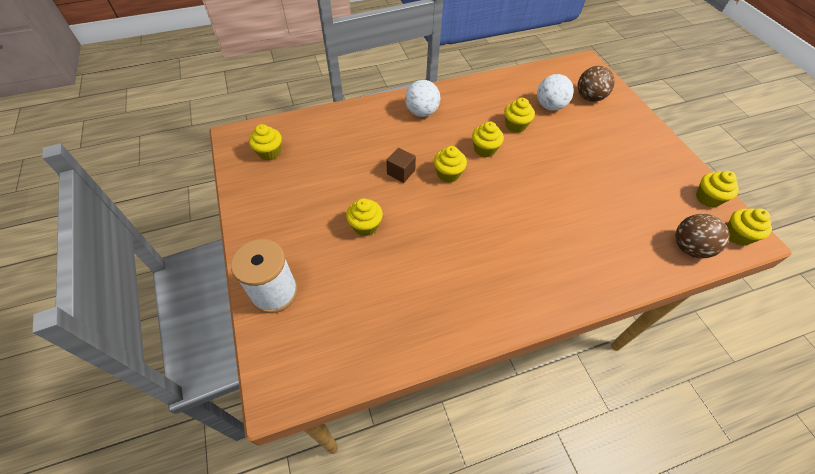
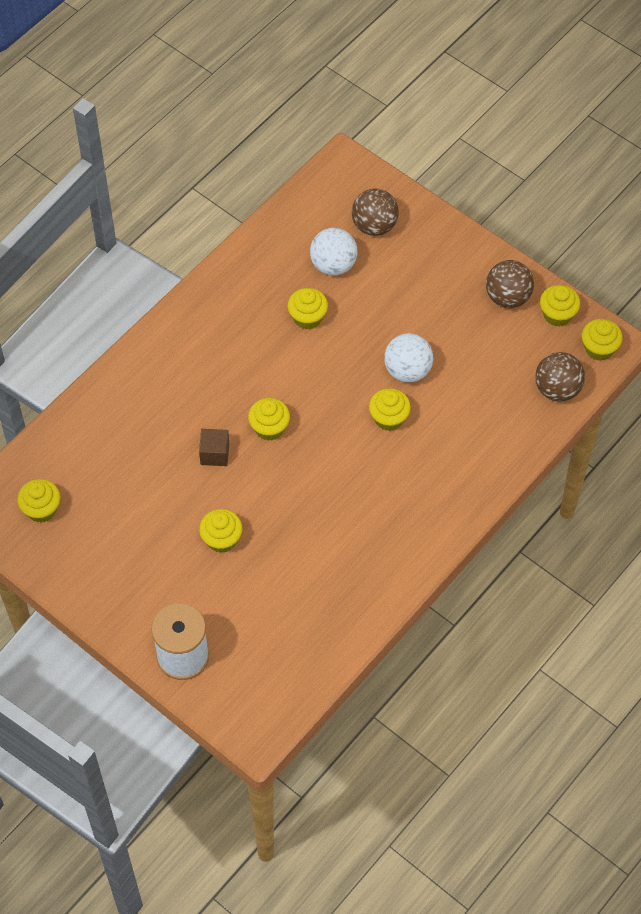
camera: 30 degrees left, 5 degrees up
white ball [405,80,440,117] -> white ball moved to [384,333,434,383]
yellow cupcake [472,121,504,157] -> yellow cupcake moved to [369,388,411,431]
none -> brown ball [486,260,534,308]

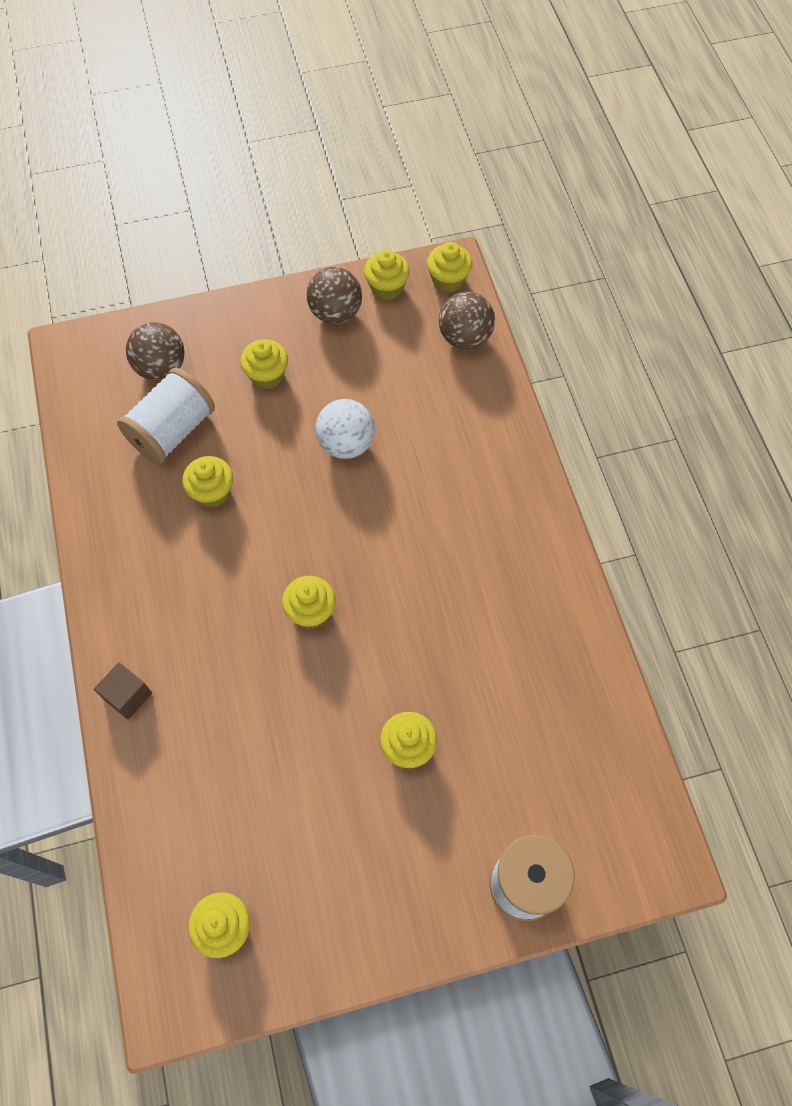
camera: 55 degrees left, 5 degrees up
brown cube [199,429,229,466] -> brown cube moved to [94,663,152,719]
white ball [310,228,357,276] -> white spool [117,368,215,464]
yellow cupcake [369,388,411,431] -> yellow cupcake moved to [240,339,288,389]

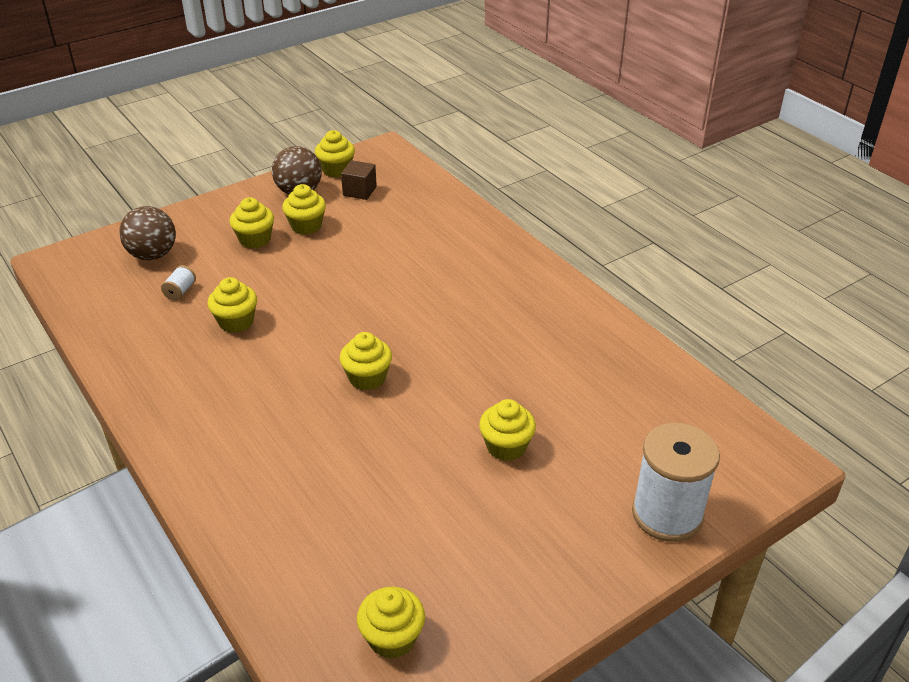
camera: 20 degrees left, 25 degrees down
brown cube [94,663,152,719] -> brown cube moved to [341,160,377,200]
white spool [117,368,215,464] -> white spool [161,265,196,301], size x0.40
white ball [315,399,375,459] -> none
yellow cupcake [427,242,472,293] -> yellow cupcake moved to [282,184,326,235]
brown ball [439,292,495,349] -> none

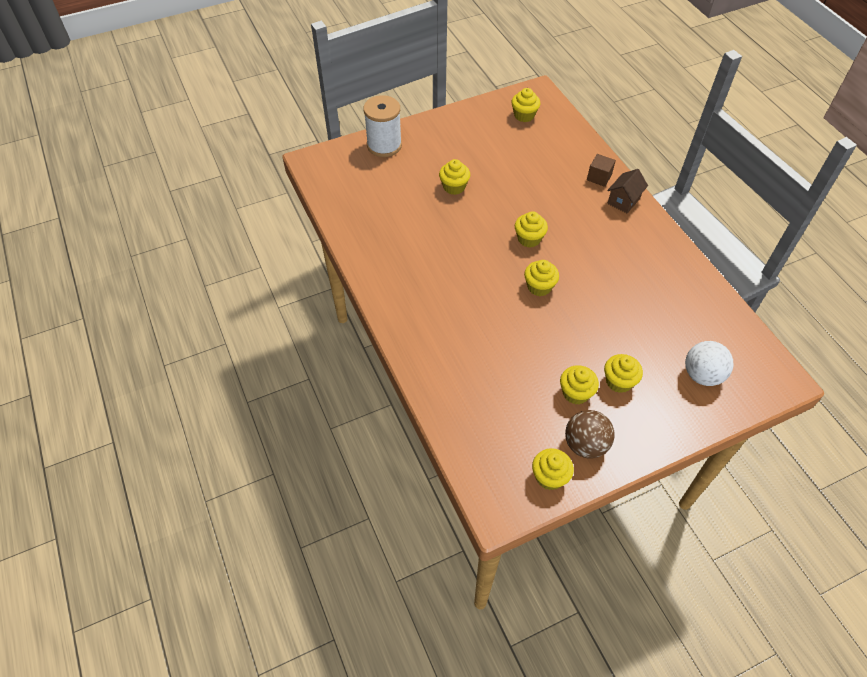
camera: 170 degrees left, 15 degrees up
brown ball [119,206,176,260] -> white ball [685,341,734,386]
white spool [161,265,196,301] -> none
yellow cupcake [208,277,257,333] -> yellow cupcake moved to [524,260,559,296]
brown cube [341,160,377,200] -> brown cube moved to [587,154,616,187]
none -> brown house [607,169,648,213]

